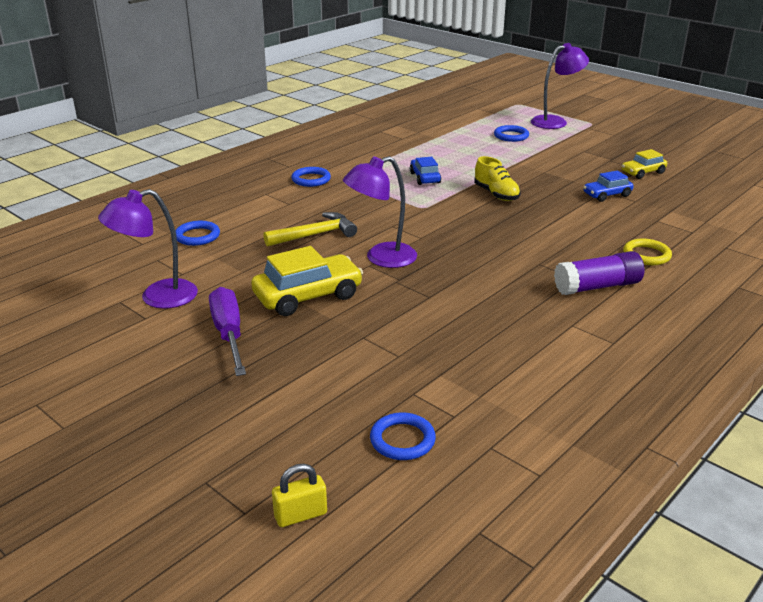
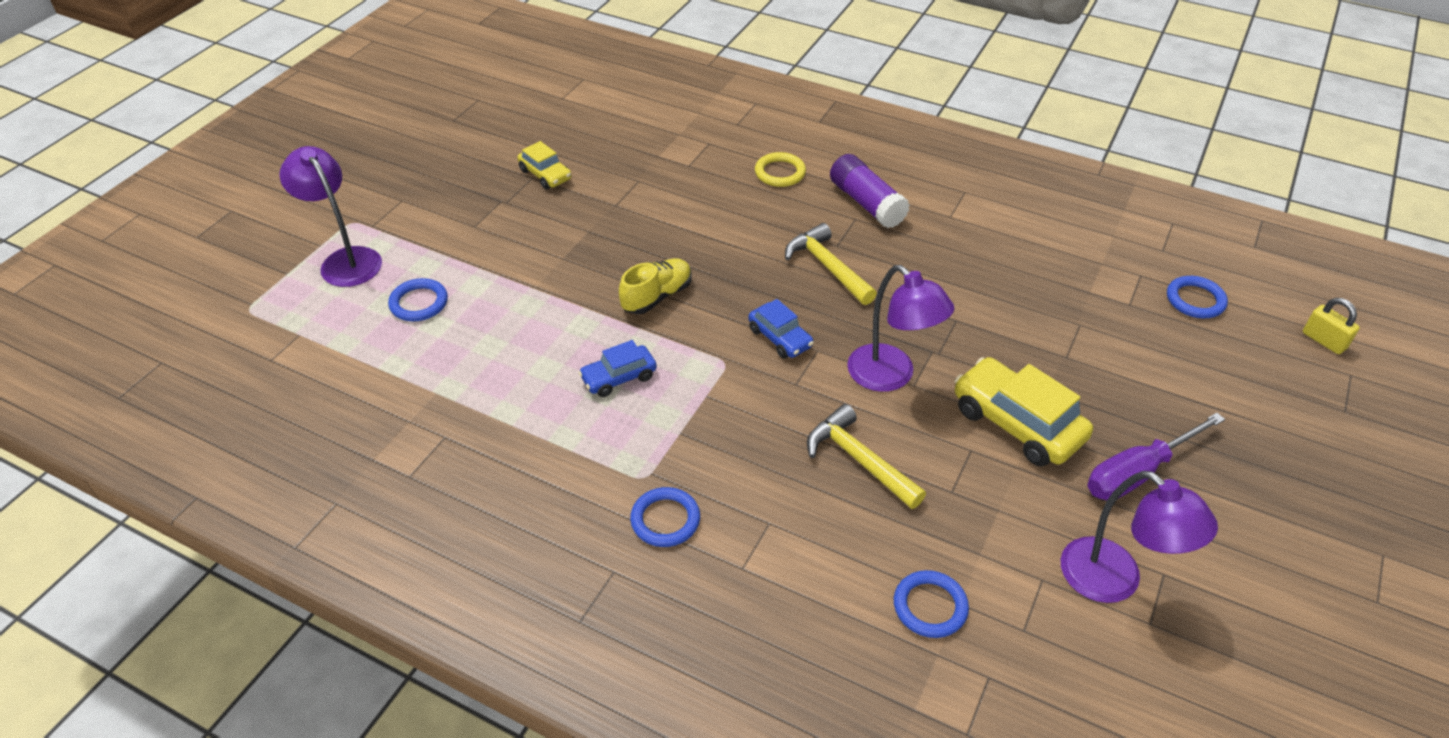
camera: 105 degrees left, 15 degrees up
blue car [583,170,634,202] -> blue car moved to [748,299,814,359]
none -> yellow hammer [785,223,877,305]

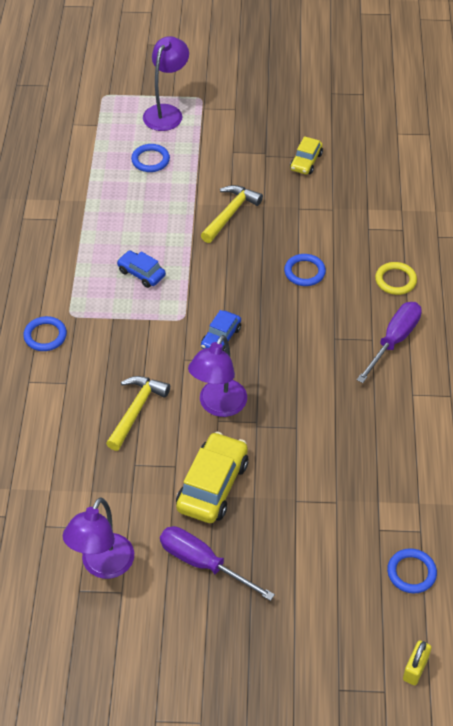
camera: 65 degrees right, 5 degrees up
yellow shoe [619,258,692,314] -> none
yellow hammer [785,223,877,305] -> yellow hammer moved to [201,185,263,243]
purple glue stick [830,154,910,228] -> purple screwdriver [357,302,422,383]
blue ring [894,570,969,638] -> blue ring moved to [284,254,326,286]

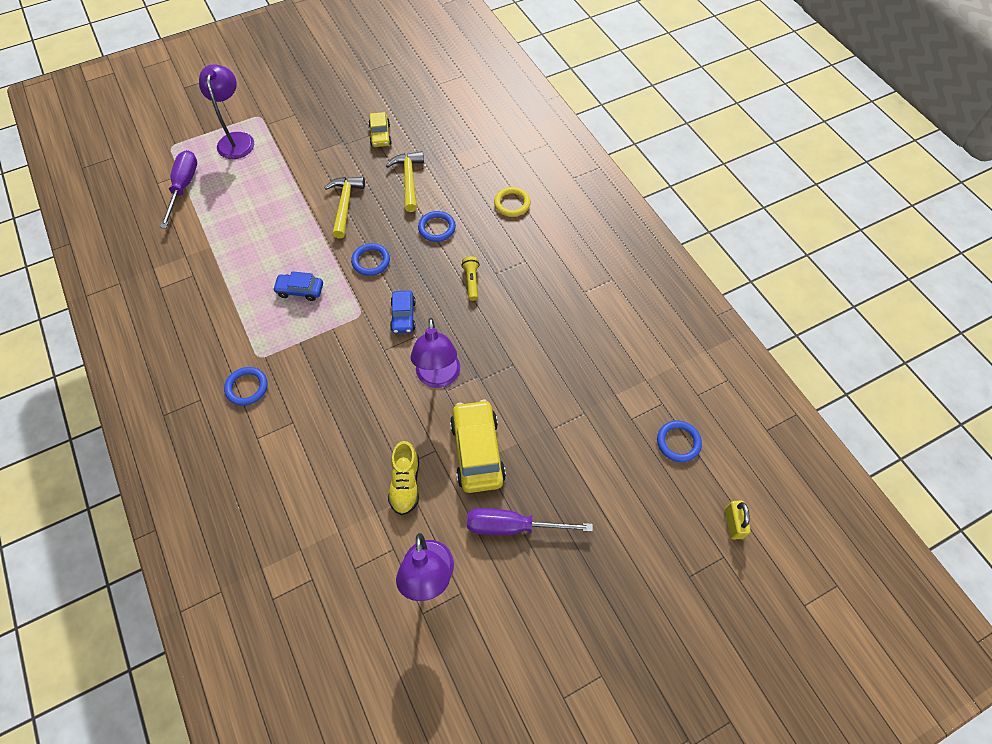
camera: 30 degrees left, 10 degrees up
yellow hammer [106,376,170,451] -> yellow hammer moved to [386,151,424,212]
blue ring [131,144,170,172] -> blue ring moved to [351,243,390,276]
purple screwdriver [357,302,422,383] -> purple screwdriver moved to [160,150,197,228]
none -> yellow shoe [388,441,419,515]
none -> yellow flashlight [462,256,480,301]

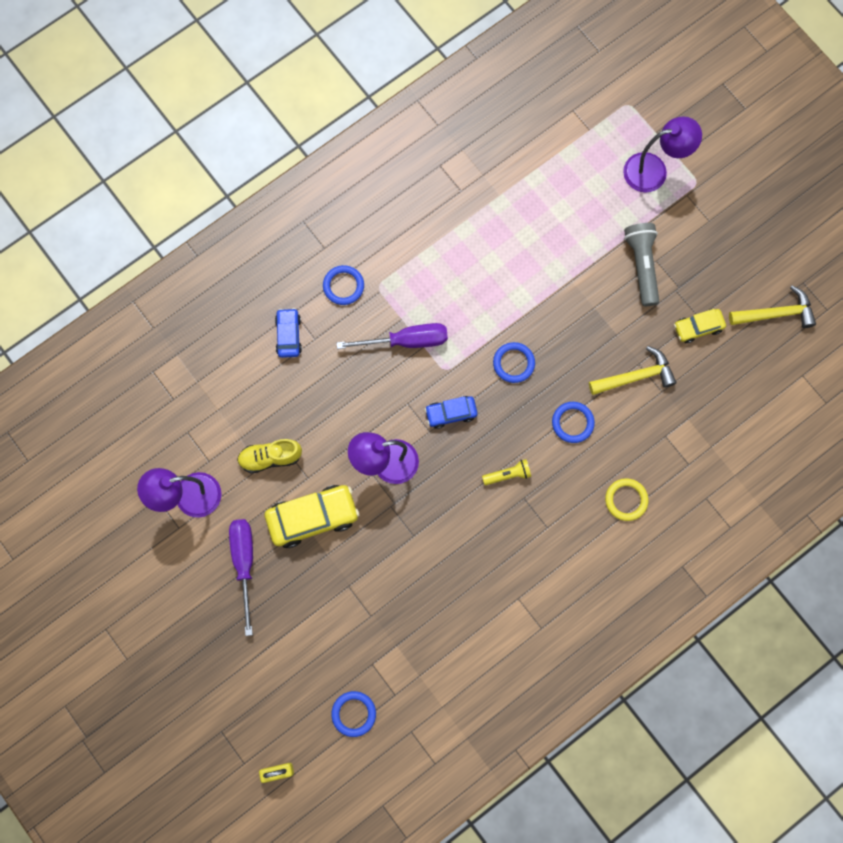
camera: 80 degrees right, 15 degrees up
purple screwdriver [160,150,197,228] -> purple screwdriver moved to [336,323,448,349]
blue car [273,271,323,301] -> blue car moved to [275,308,302,358]
yellow hammer [324,177,365,238] -> yellow hammer moved to [729,285,816,328]
none -> grey flashlight [624,223,659,306]

